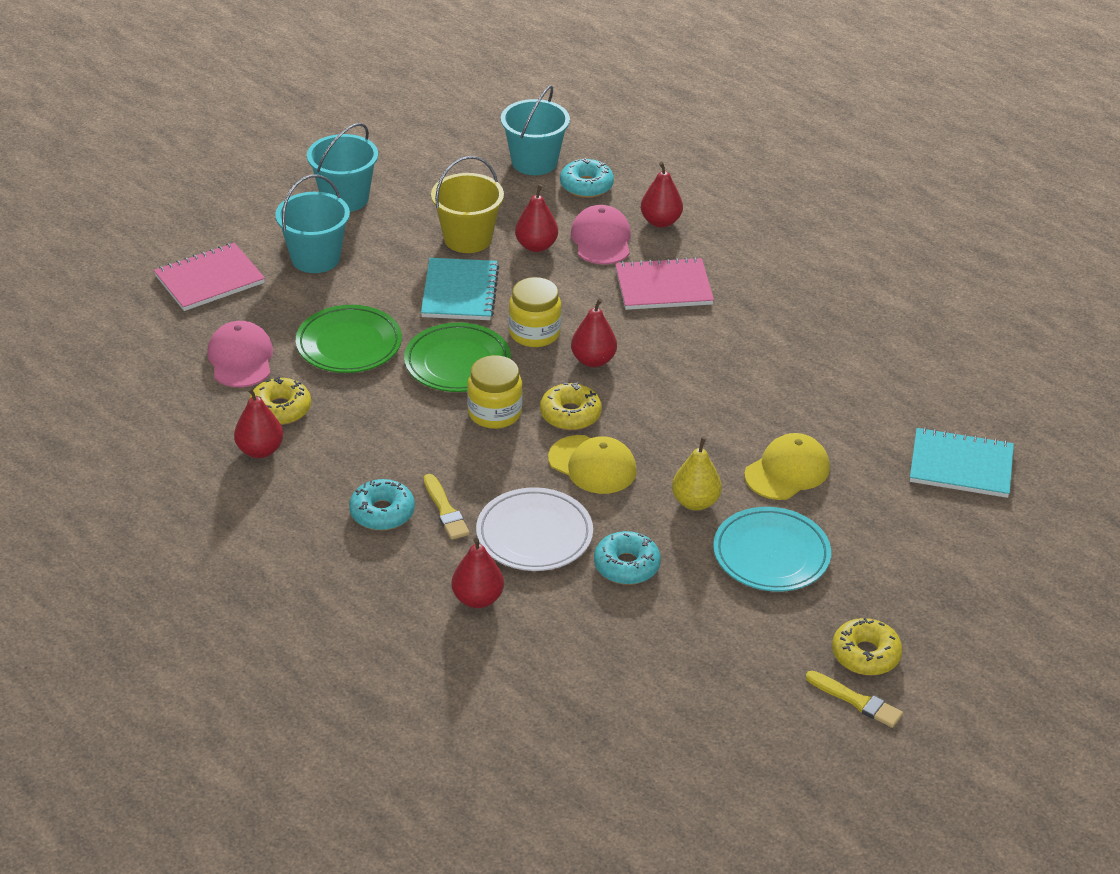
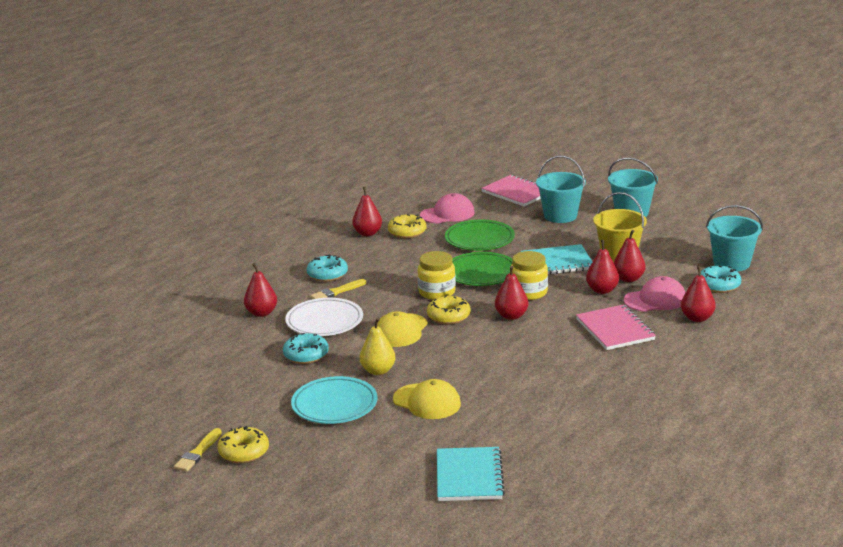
camera: 80 degrees right, 15 degrees down
none -> red pear [586,240,619,294]

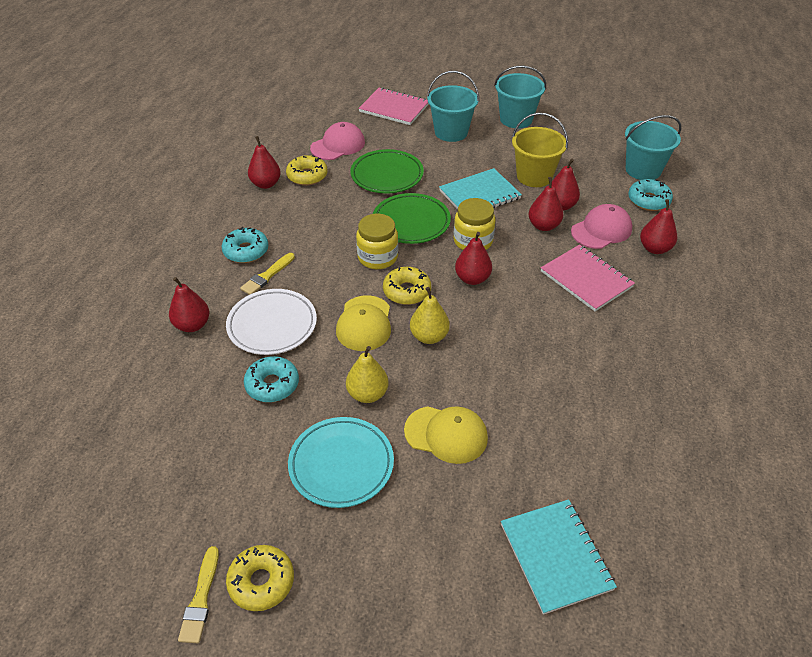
camera: 20 degrees left, 20 degrees up
none -> yellow pear [410,287,450,344]

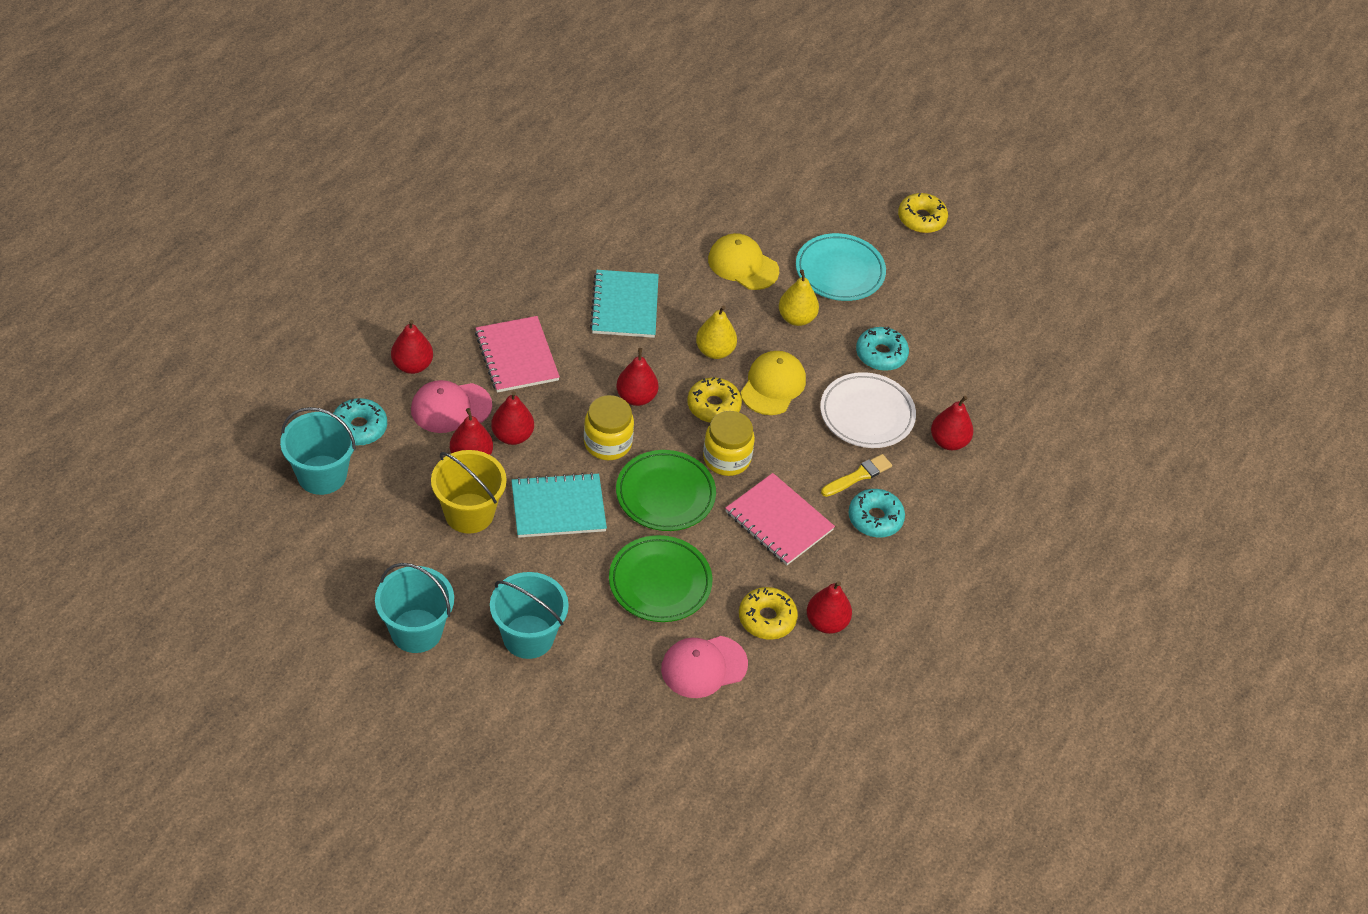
camera: 165 degrees left, 5 degrees up
yellow brush [178,546,219,643] -> none
pink notebook [358,87,429,125] -> pink notebook moved to [725,473,835,565]
turquoise notebook [501,499,617,615] -> turquoise notebook moved to [590,270,659,338]

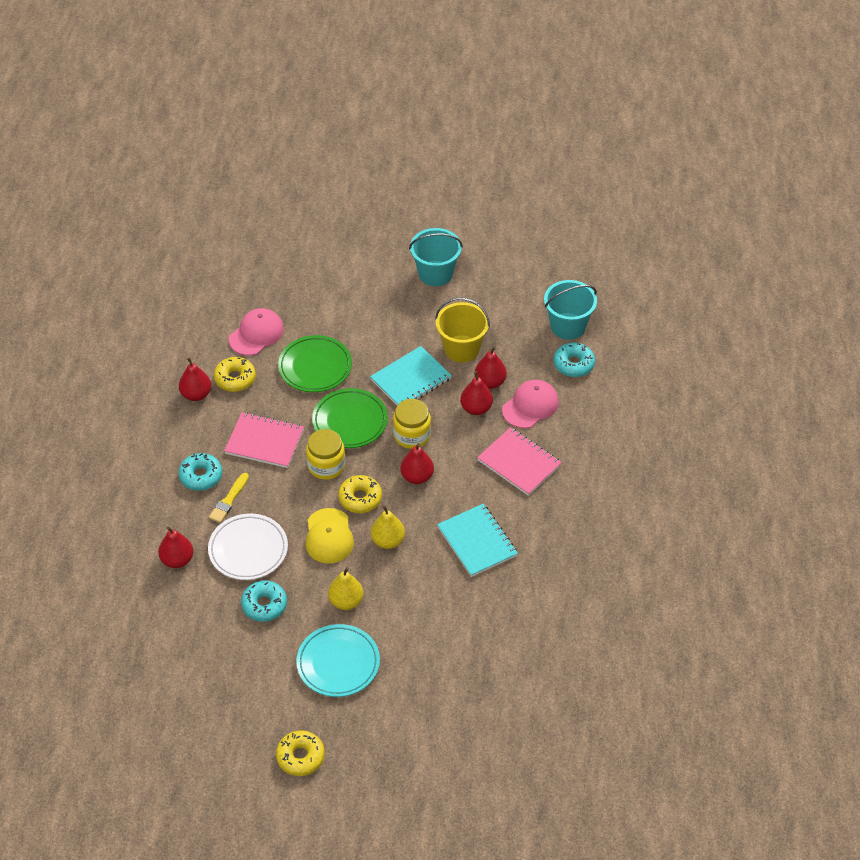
camera: 155 degrees right, 0 degrees up
red pear [391,320,433,374] -> none
turquoise bucket [490,572,569,659] -> none
yellow cap [708,233,779,290] -> none

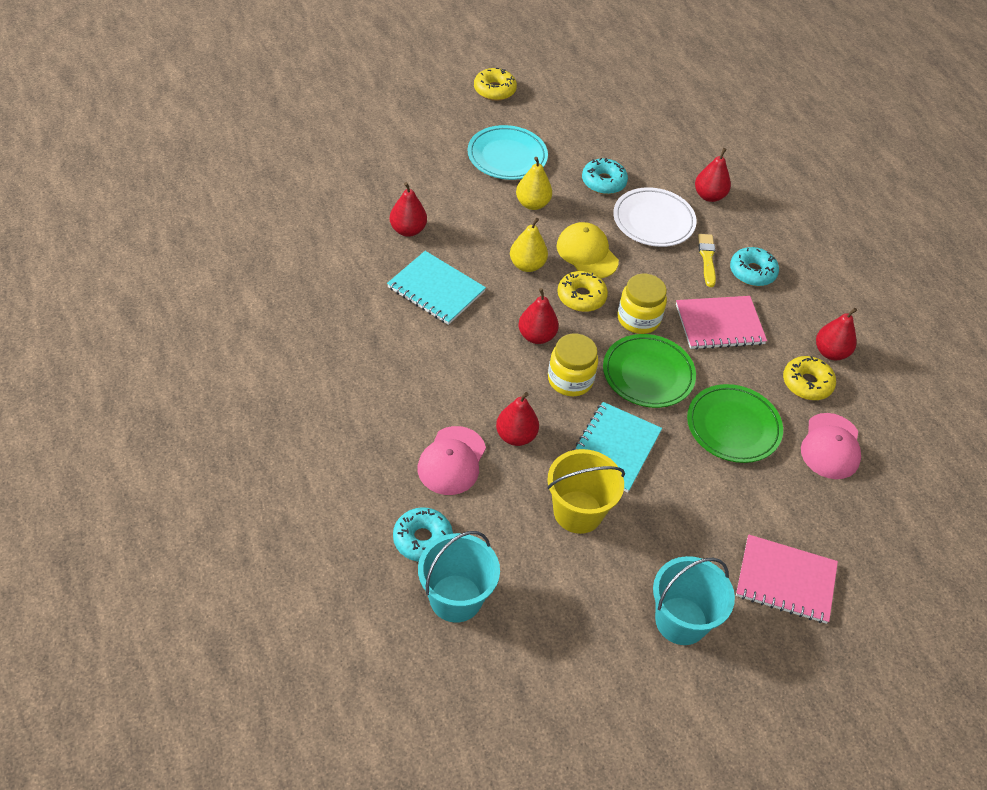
camera: 150 degrees right, 0 degrees up
red pear [474,346,507,389] -> red pear moved to [390,182,427,237]
pink notebook [477,427,562,496] -> pink notebook moved to [736,534,838,624]

